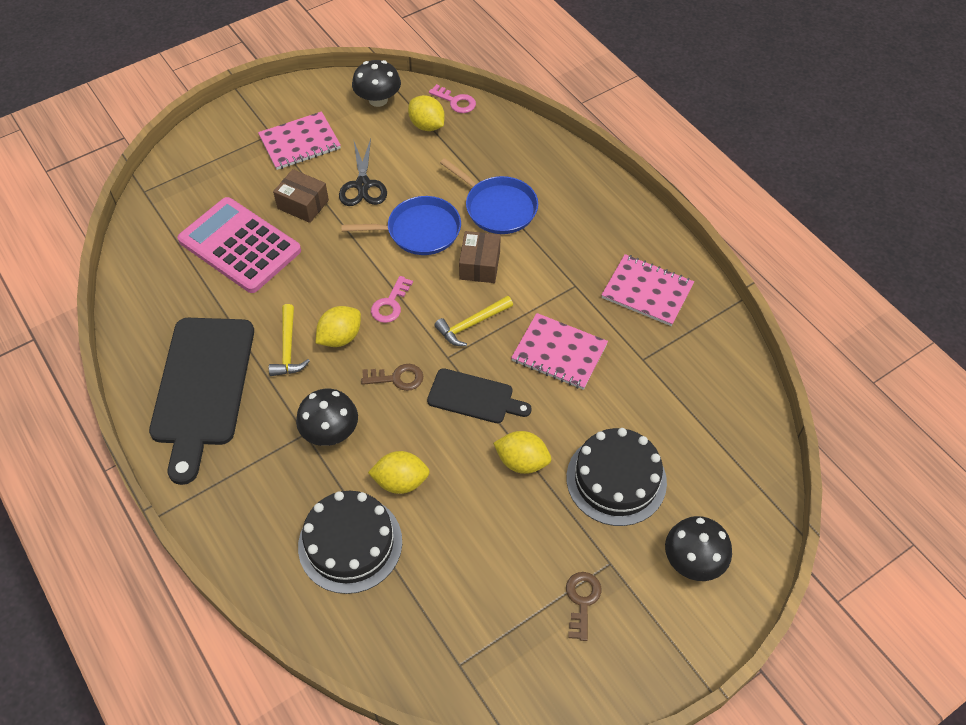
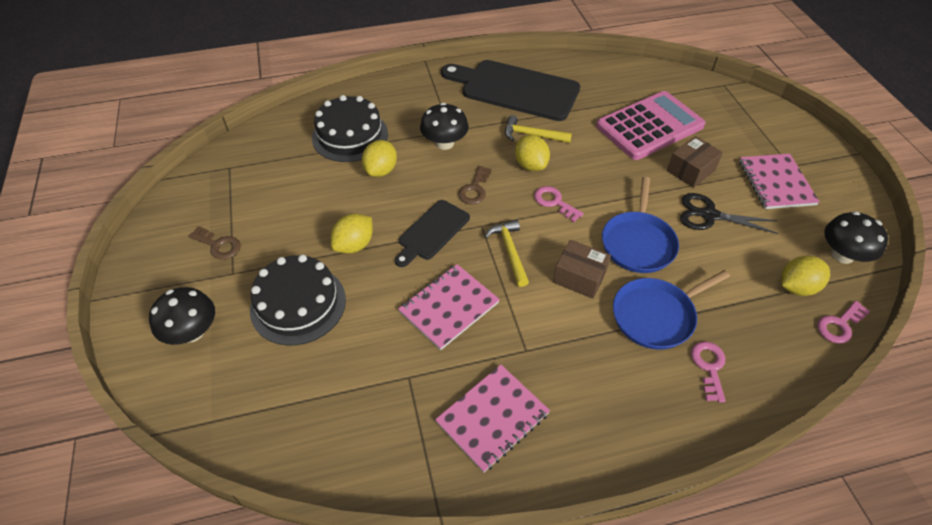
camera: 110 degrees right, 5 degrees down
none -> pink key [691,341,726,402]

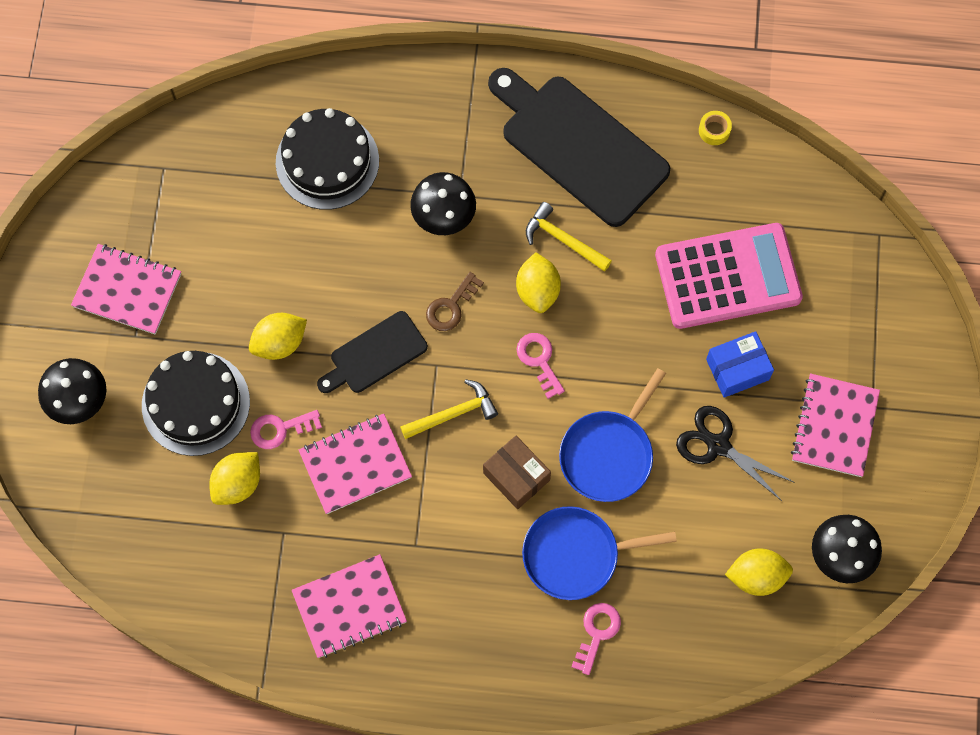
camera: 20 degrees right, 20 degrees up
brown key [188,226,241,260] -> pink notebook [71,244,181,334]
yellow lemon [362,140,397,177] -> yellow lemon moved to [209,452,260,505]
yellow hammer [484,220,529,287] -> yellow hammer turned 60 degrees clockwise [400,379,498,439]
brown box [667,136,723,188] -> blue box [706,331,774,398]
pink key [817,301,871,344] -> pink key moved to [250,410,322,449]
none -> yellow tape [699,111,732,145]

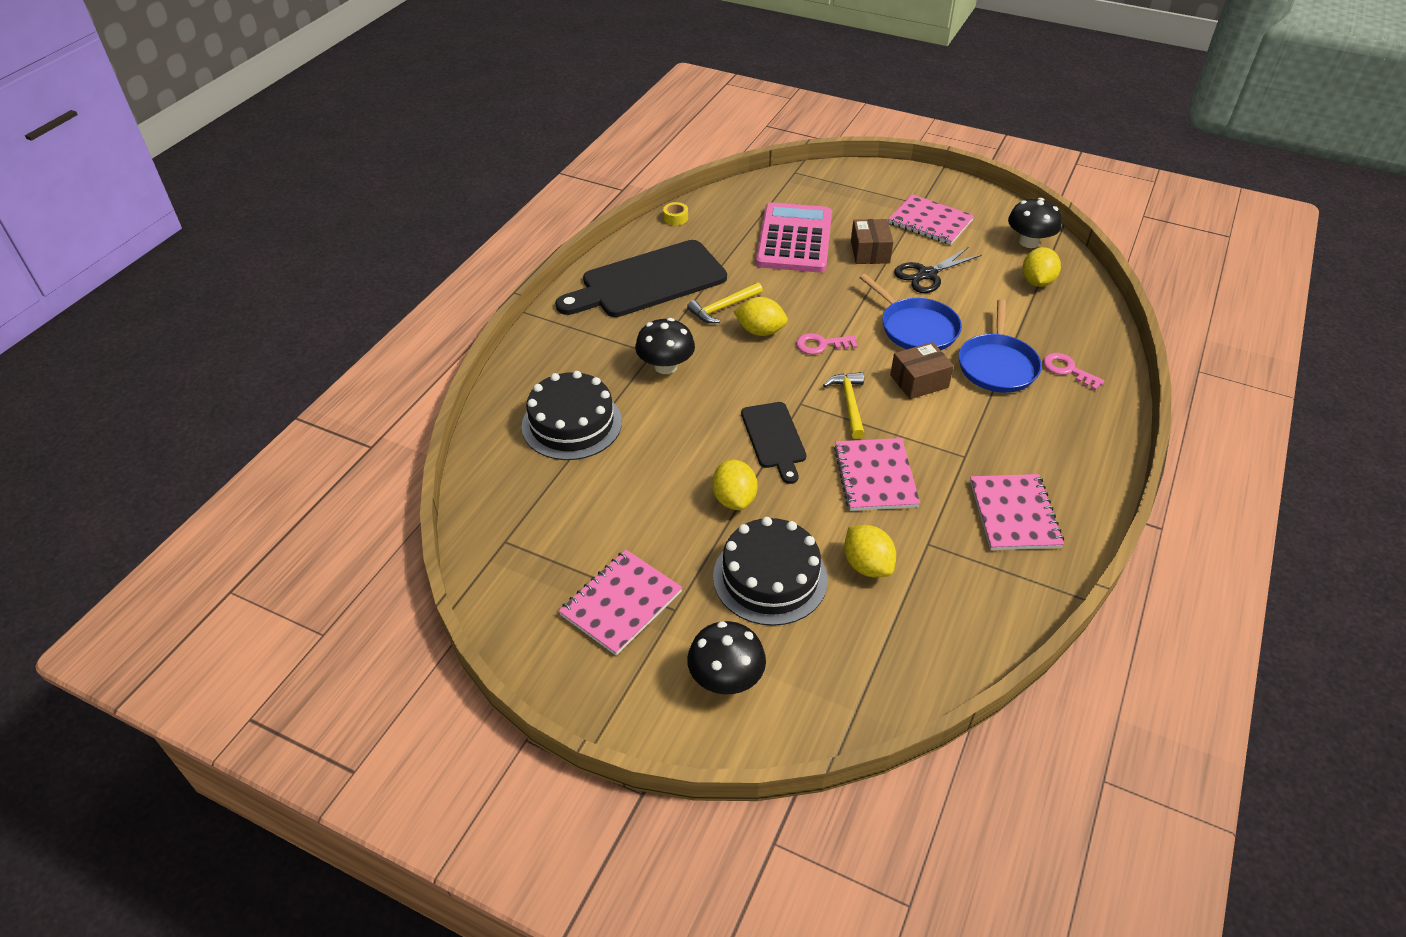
camera: 70 degrees left, 25 degrees down
pink key [250,410,322,449] -> none
brown key [426,272,484,331] -> none
blue box [706,331,774,398] -> brown box [851,219,893,264]

